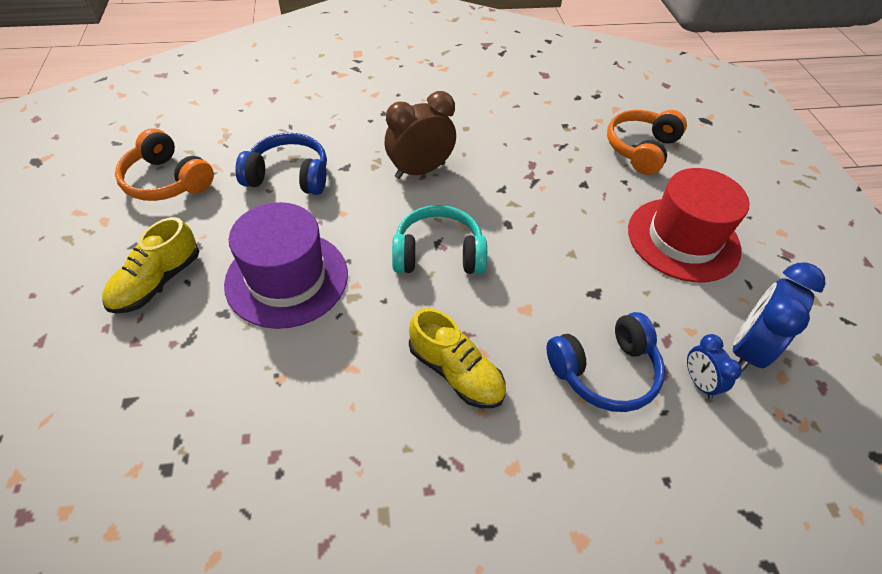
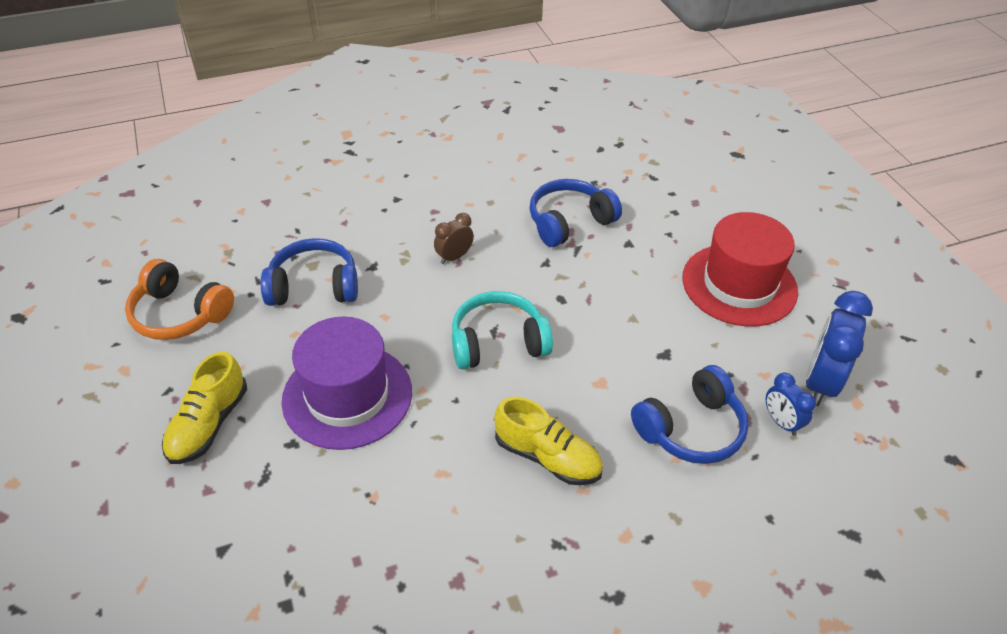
camera: 10 degrees left, 5 degrees down
brown clock [385,91,456,179] -> brown clock [434,213,474,264], size x0.55
orange headphones [607,110,687,175] -> none
none -> blue headphones [530,179,622,247]

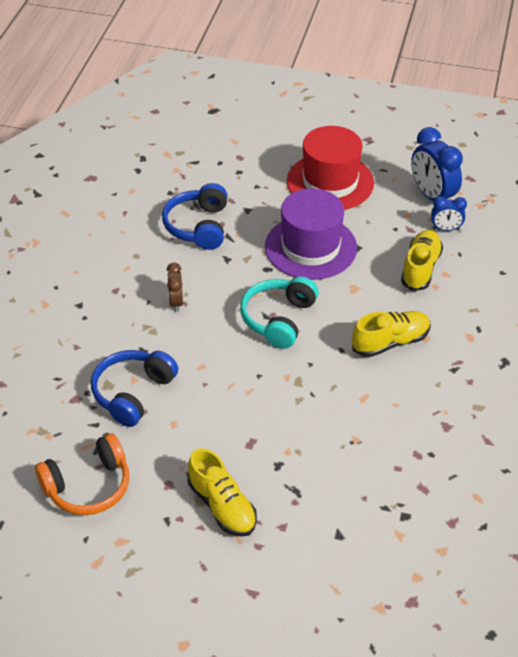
camera: 55 degrees left, 0 degrees up
purple hat [281,317,412,450] -> purple hat moved to [265,188,357,280]
blue headphones [631,365,749,464] -> yellow shoe [401,230,443,291]

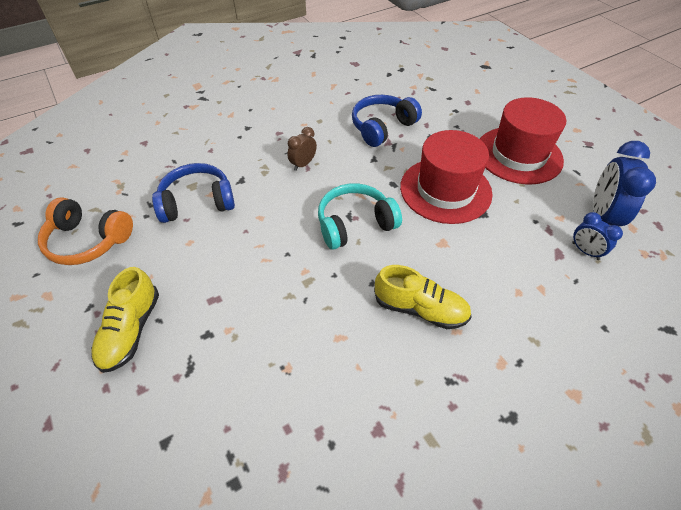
camera: 45 degrees right, 5 degrees up
purple hat [265,188,357,280] -> red hat [400,130,493,224]
yellow shoe [401,230,443,291] -> none

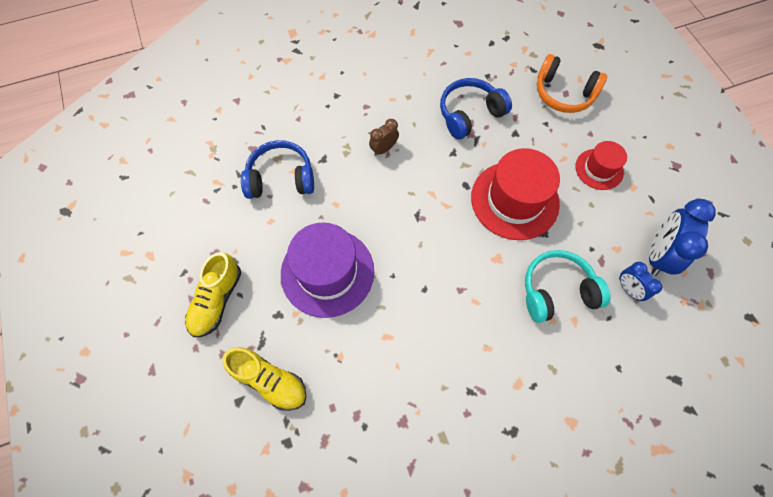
camera: 10 degrees right, 15 degrees up
orange headphones [38,197,133,265] -> orange headphones moved to [537,54,607,113]
turquoise headphones [318,183,402,250] -> turquoise headphones moved to [525,250,611,323]
yellow shoe [374,265,472,329] -> yellow shoe moved to [223,347,307,411]
red hat [480,97,566,184] -> red hat [576,141,627,190], size x0.56
none -> purple hat [281,222,374,318]

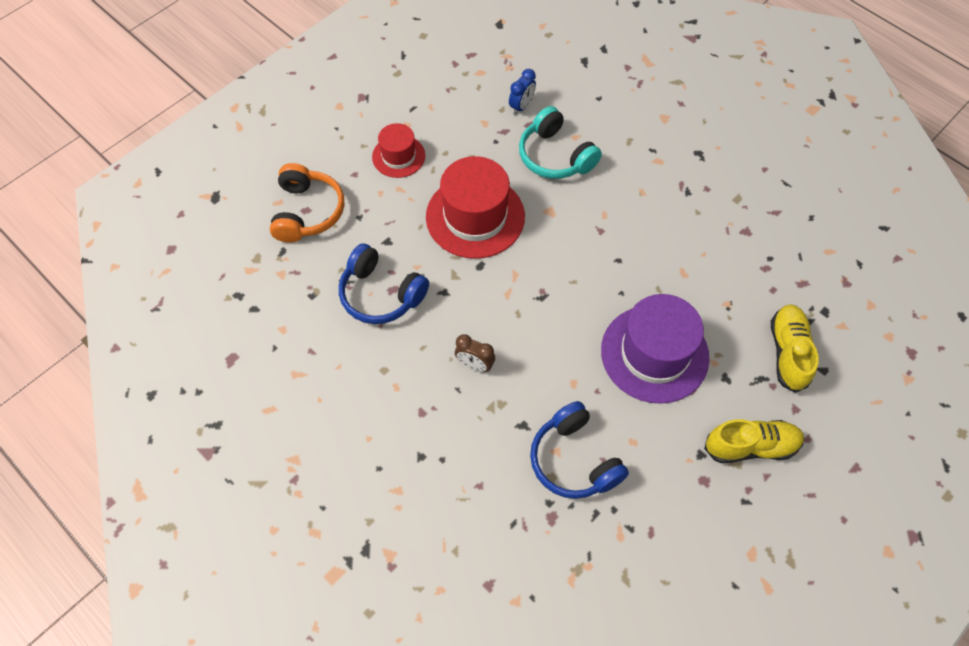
camera: 115 degrees left, 5 degrees down
blue clock [649,199,716,276] -> none

